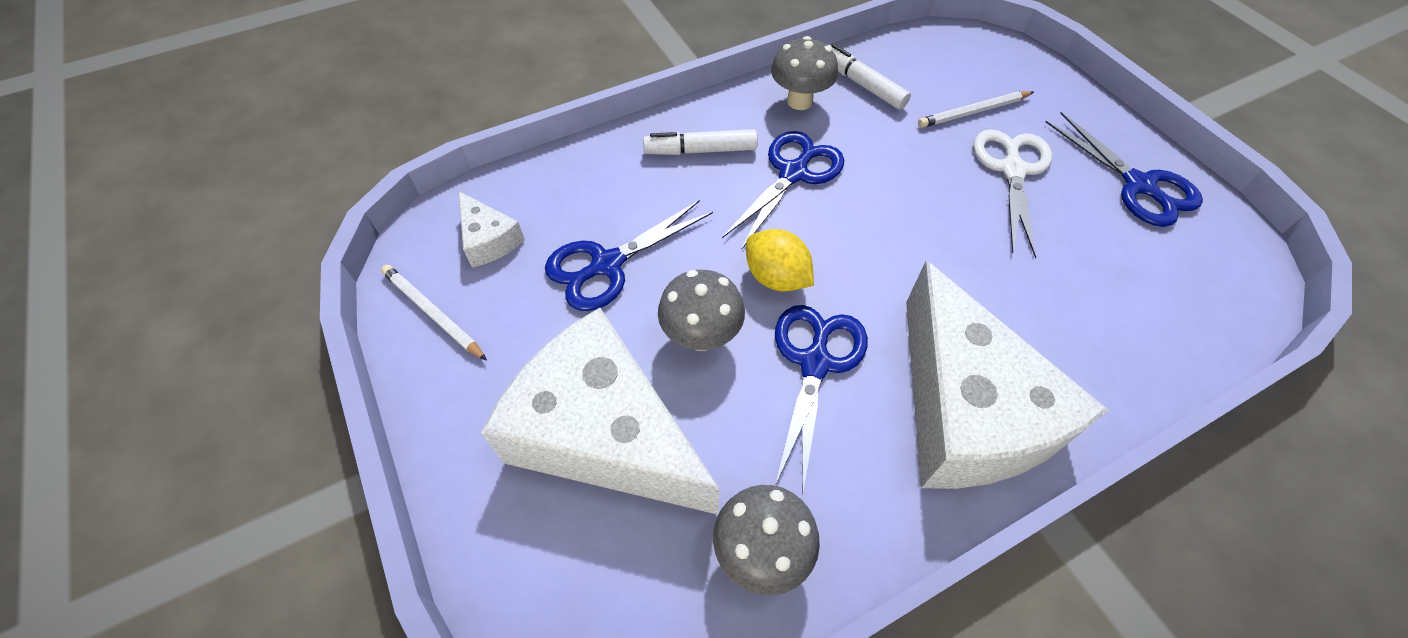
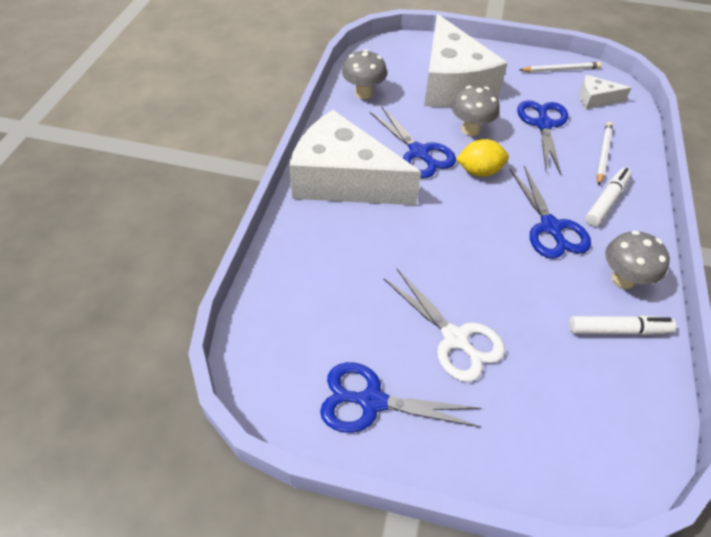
camera: 130 degrees right, 5 degrees down
white cheese [481,308,720,515] -> white cheese turned 90 degrees clockwise [424,14,507,107]
white pencil [918,91,1034,128] -> white pencil moved to [597,122,613,185]

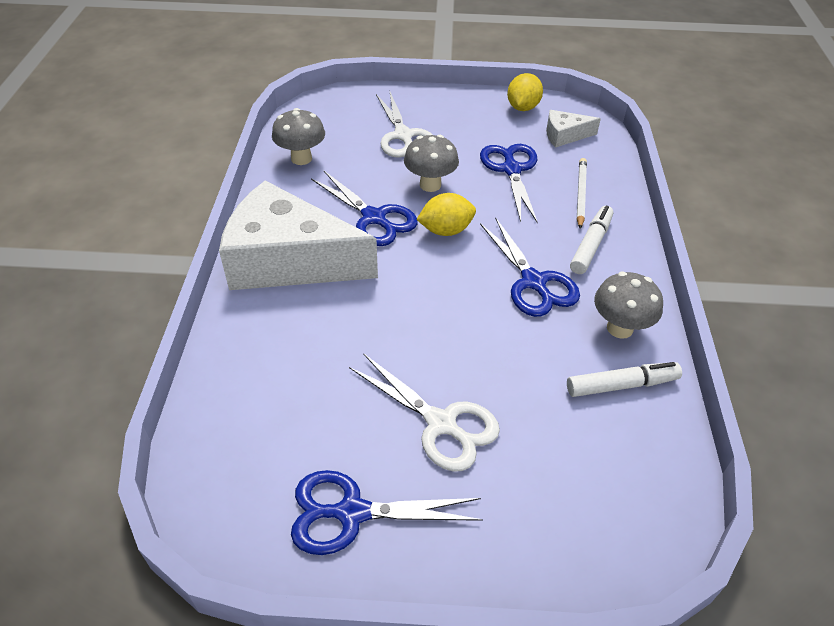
camera: 10 degrees left, 5 degrees down
white cheese [424,14,507,107] -> white scissors [376,92,433,158]
white pencil [519,62,601,72] -> yellow lemon [507,73,543,111]

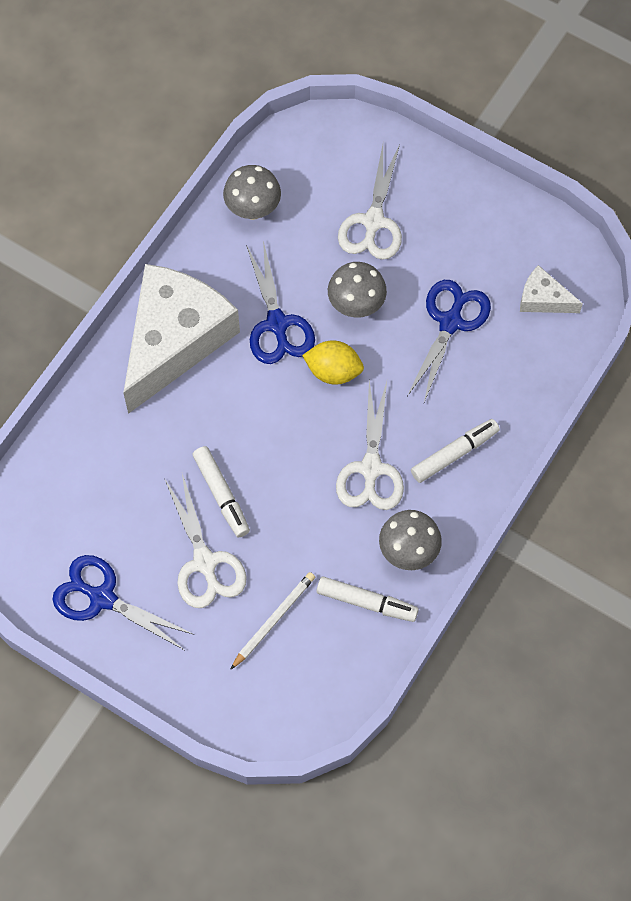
camera: 30 degrees right, 20 degrees up
white cheese [219,180,378,290] -> white cheese turned 75 degrees clockwise [123,264,240,414]
blue scissors [480,217,580,317] -> white scissors [336,381,404,510]
yellow lemon [507,73,543,111] -> none
white pencil [577,158,587,229] -> white pencil moved to [230,572,315,670]
none -> white marker [192,446,250,537]

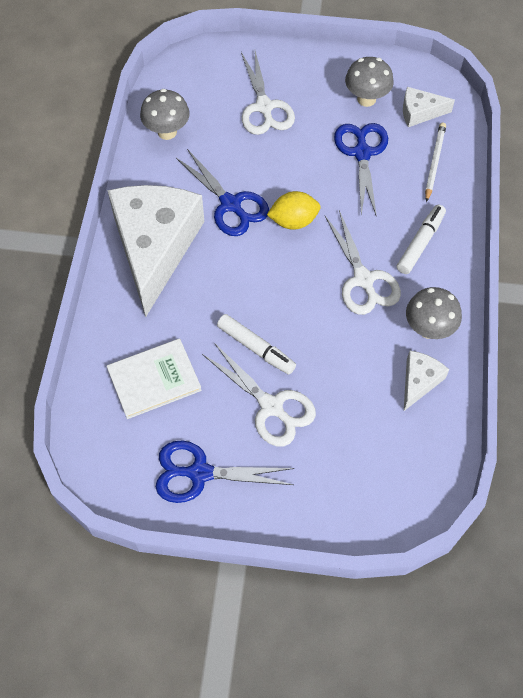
camera: 25 degrees left, 5 degrees down
white pencil [230,572,315,670] -> white pencil moved to [425,123,446,202]
white marker [316,576,419,622] -> white cheese [404,351,449,411]
grey mushroom [328,262,387,318] -> grey mushroom moved to [345,57,394,107]
none -> white book [107,338,202,419]

